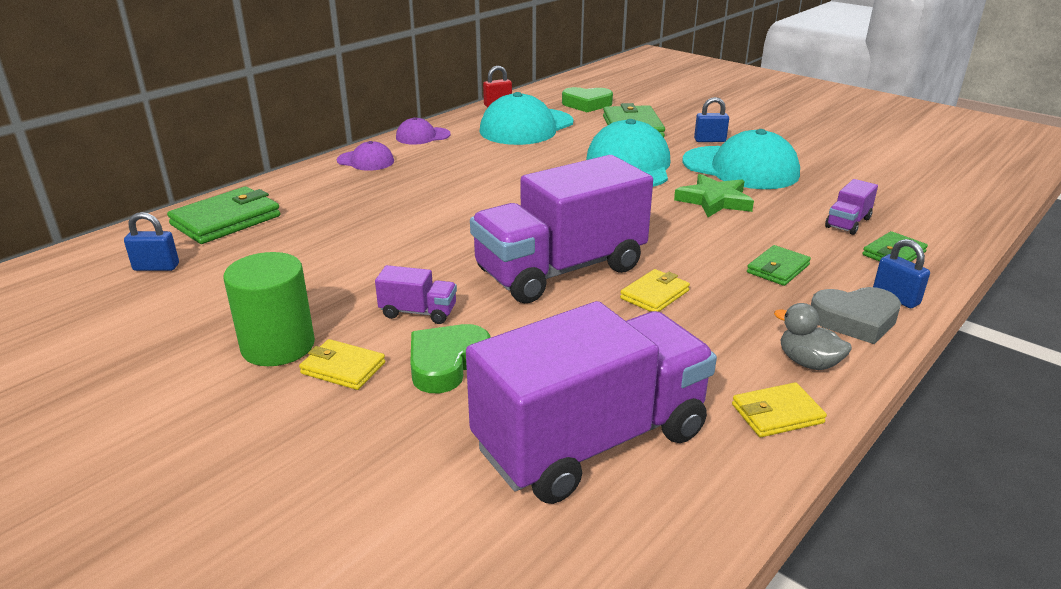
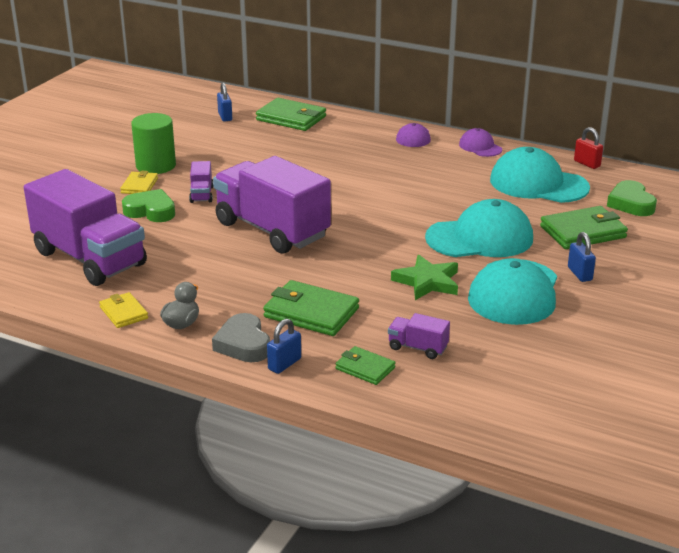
camera: 75 degrees right, 0 degrees up
yellow wallet [620,269,690,312] -> none
green wallet [747,245,811,286] -> green wallet [263,280,359,336], size x1.73

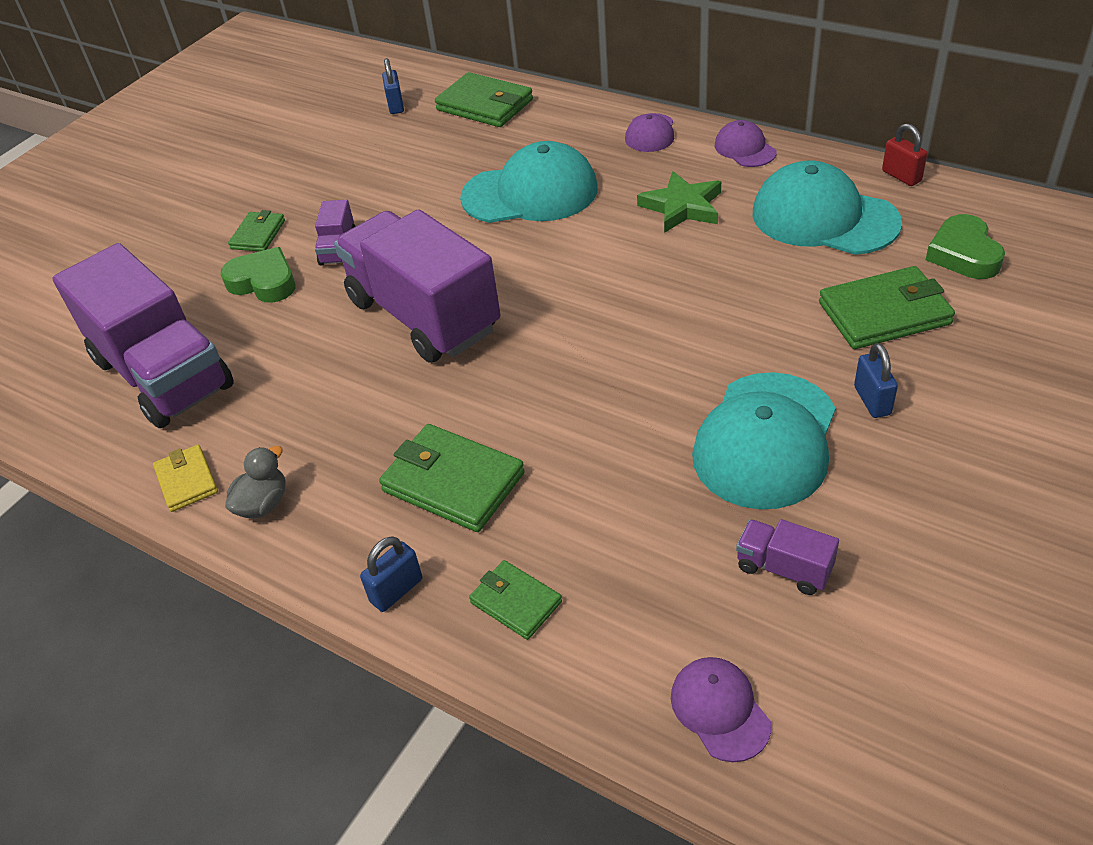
camera: 10 degrees right, 15 degrees up
yellow wallet [120,171,158,194] -> green wallet [228,210,285,251]
green cylinder [131,113,176,174] -> none
grey heart [212,313,270,362] -> none
purple truck [388,313,450,359] -> purple truck moved to [736,519,839,595]
green star [391,255,458,300] -> green star moved to [637,171,721,233]
turquoise cap [425,199,533,257] -> turquoise cap moved to [460,141,598,223]
none -> purple cap [671,657,771,762]

